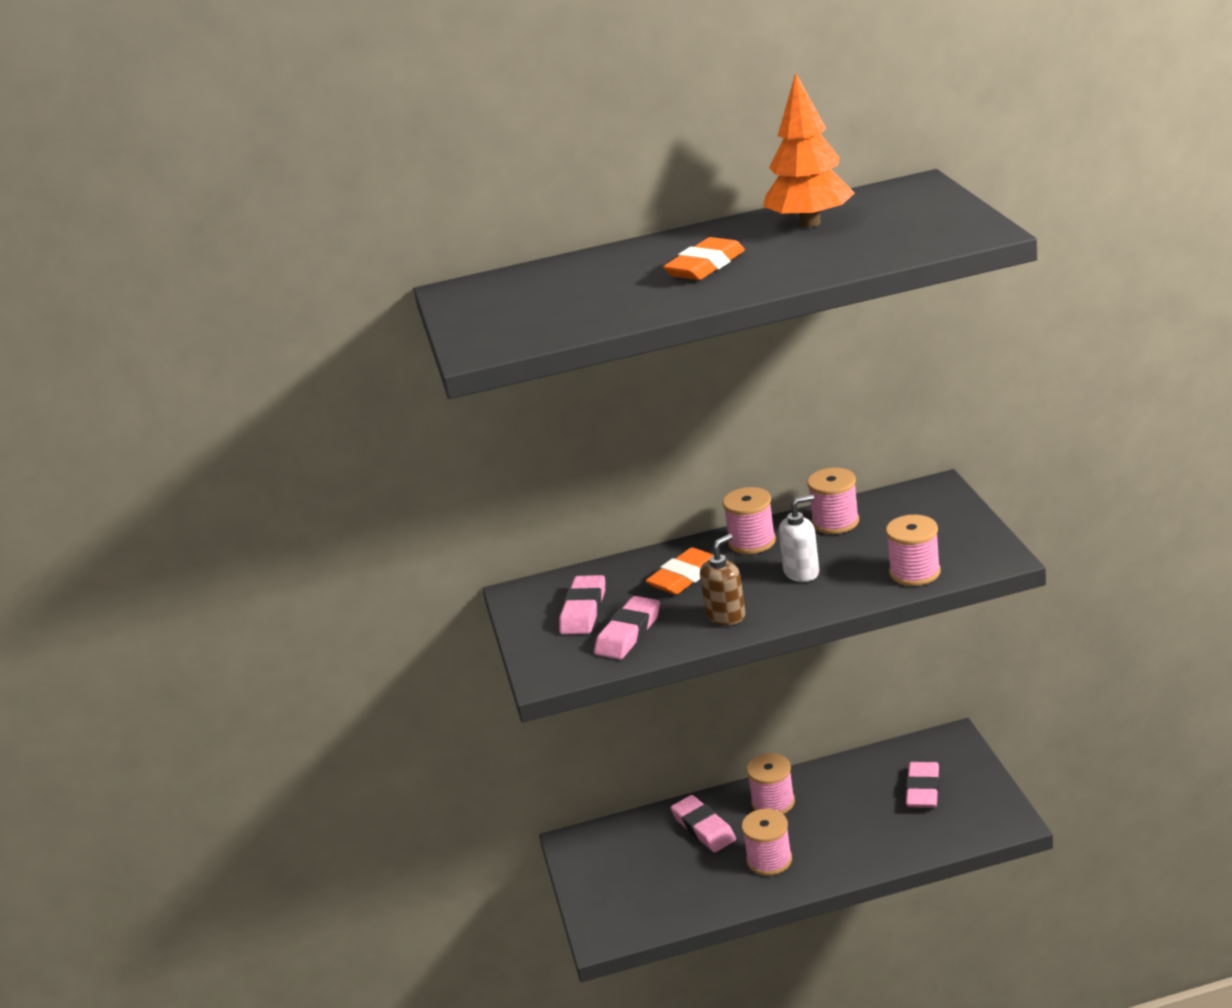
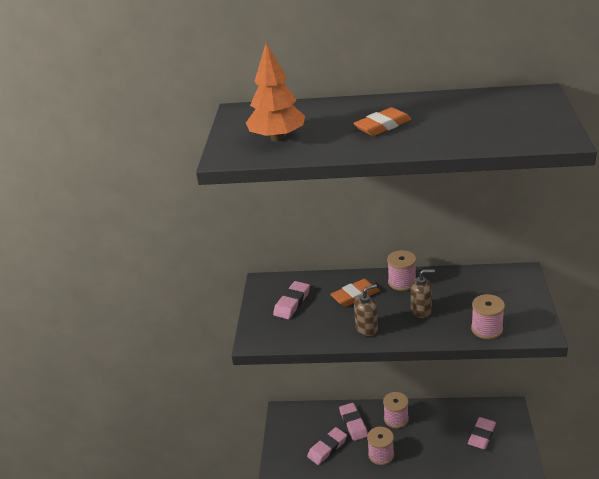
camera: 15 degrees right, 5 degrees up
pink eraser [594,596,660,659] -> pink eraser moved to [307,427,347,465]
orange tree [763,73,855,228] -> orange tree moved to [246,42,305,142]
white soap dispenser [779,495,819,582] -> brown soap dispenser [411,269,435,318]
pink spool [807,468,859,534] -> none

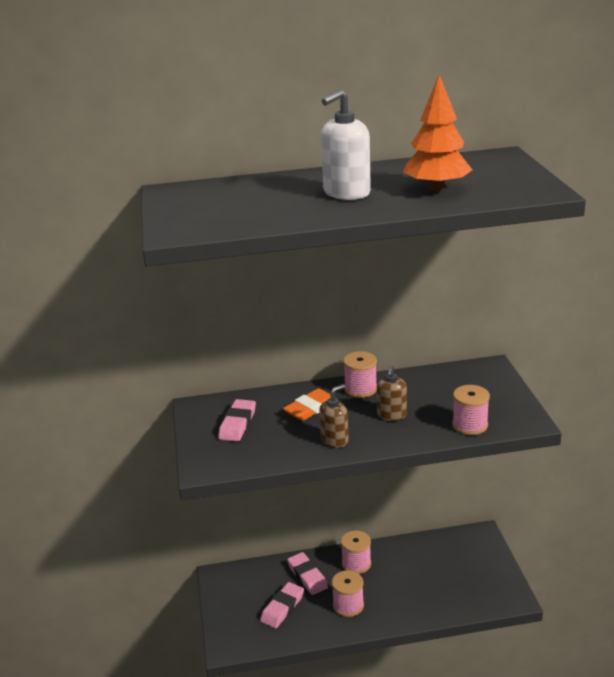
camera: 15 degrees left, 5 degrees down
orange tree [246,42,305,142] -> orange tree moved to [403,75,472,192]
orange eraser [353,107,411,136] -> white soap dispenser [321,89,371,200]
brown soap dispenser [411,269,435,318] -> brown soap dispenser turned 120 degrees clockwise [377,365,407,421]
pink eraser [468,417,496,450] -> none

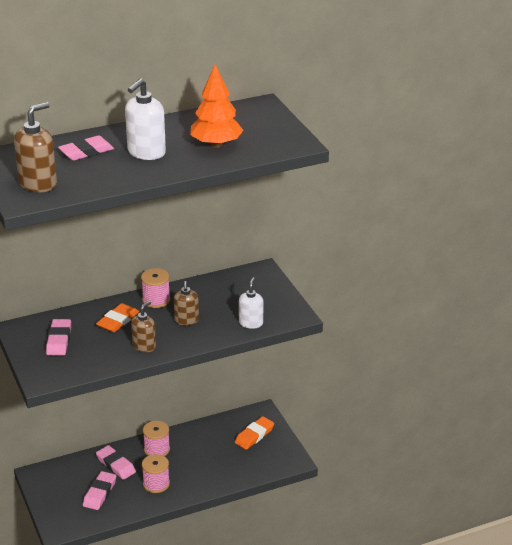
camera: 15 degrees left, 5 degrees up
pink spool [452,385,490,435] -> white soap dispenser [239,277,263,329]
none -> brown soap dispenser [14,102,57,192]
none -> pink eraser [58,135,114,161]
none -> orange eraser [235,416,274,450]

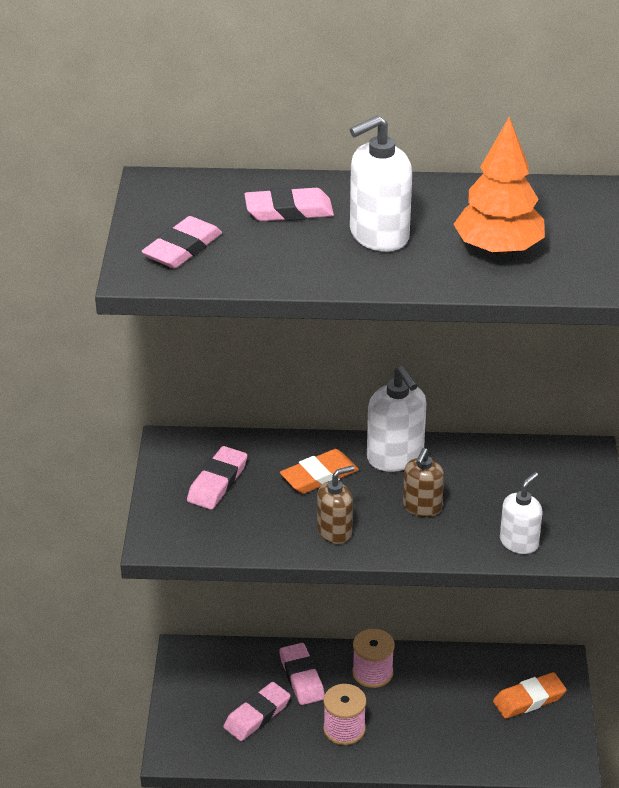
camera: 25 degrees right, 5 degrees up
brown soap dispenser [14,102,57,192] -> pink eraser [142,216,222,268]
pink spool [141,268,170,308] -> white soap dispenser [367,366,426,472]

